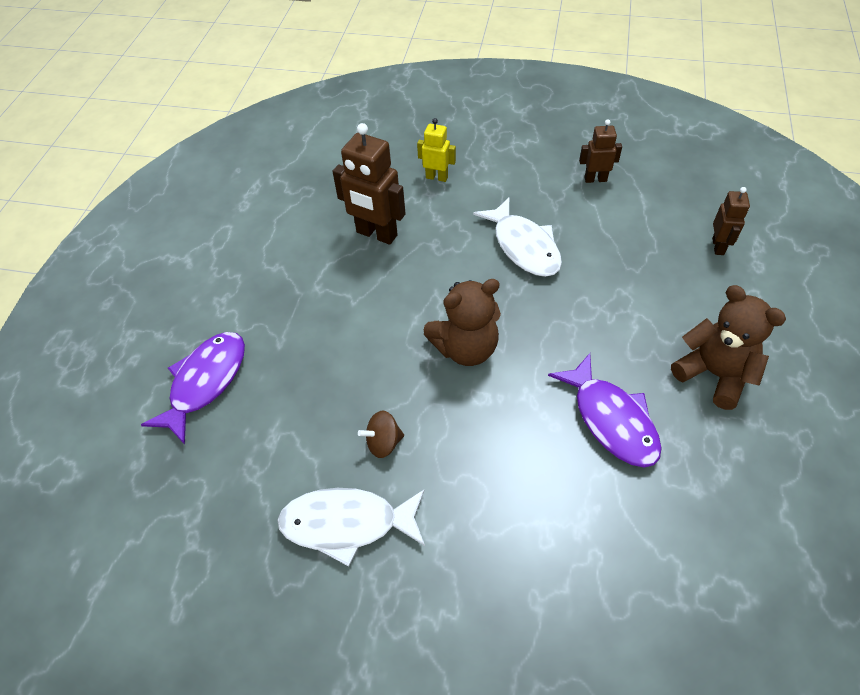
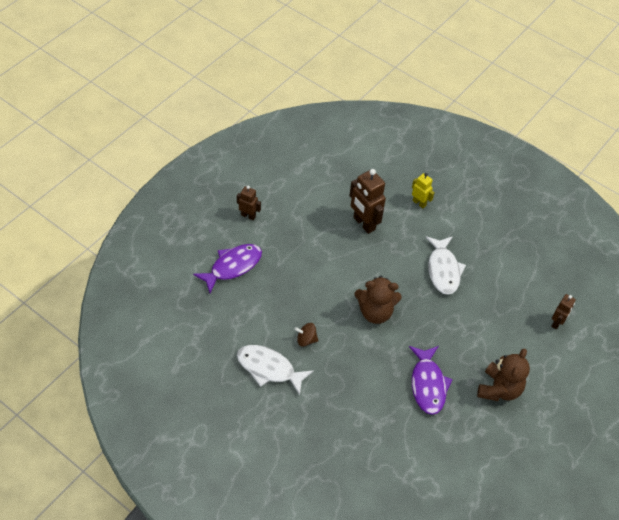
camera: 20 degrees right, 0 degrees up
brown robot [579,119,622,183] -> brown robot moved to [237,186,261,220]
brown teddy bear [671,285,786,410] -> brown teddy bear turned 45 degrees clockwise [477,348,530,401]

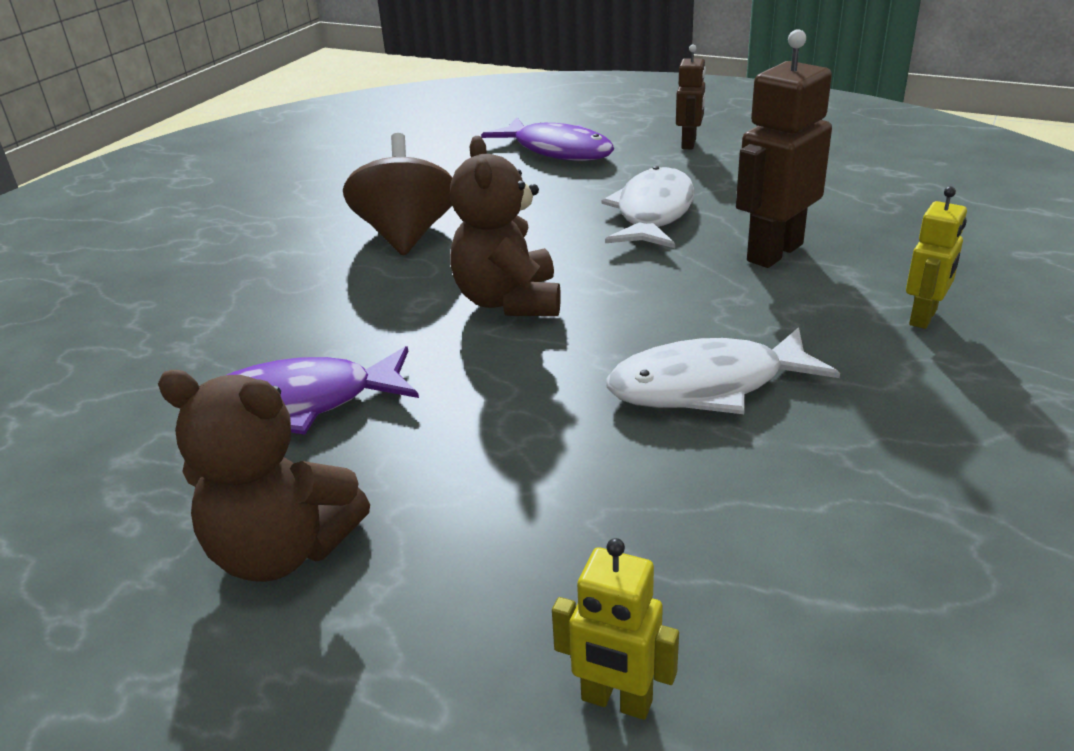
camera: 85 degrees right, 20 degrees down
white fish [237,345,313,395] -> white fish moved to [601,166,695,248]
brown spinning top [294,323,319,347] -> brown spinning top [343,133,452,256], size x1.94
brown robot [551,294,576,329] -> yellow robot [552,538,679,720]

